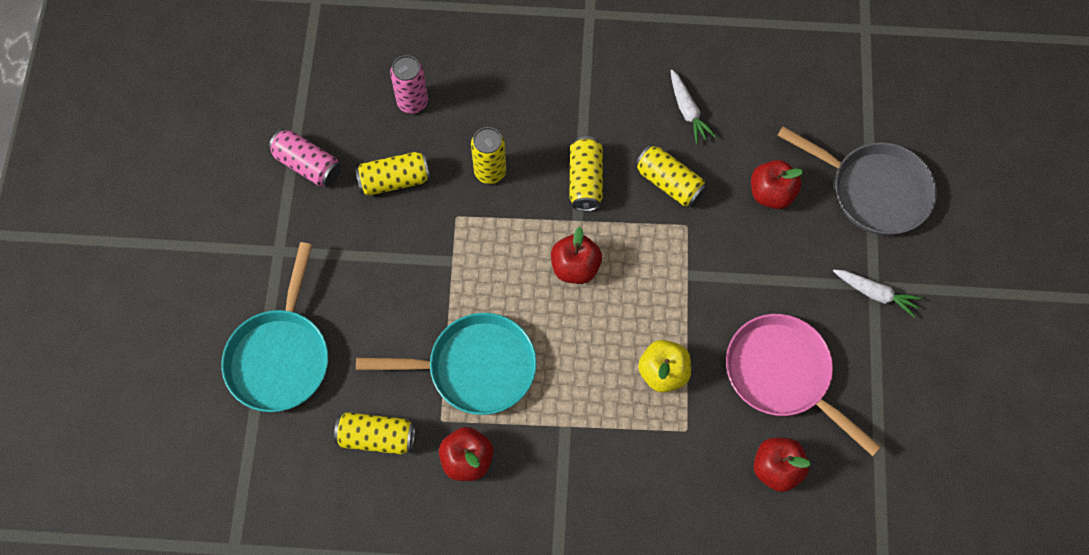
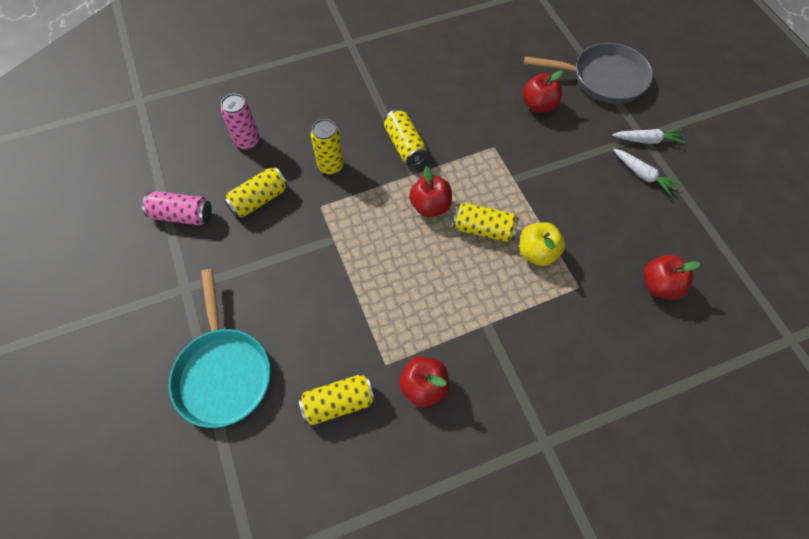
camera: 25 degrees left, 5 degrees down
turquoise pan [356,313,537,415] -> none
yellow can [635,145,707,207] -> yellow can moved to [453,203,519,242]
white carrot [671,69,716,144] -> white carrot moved to [614,149,681,196]
pink pan [726,314,881,456] -> none

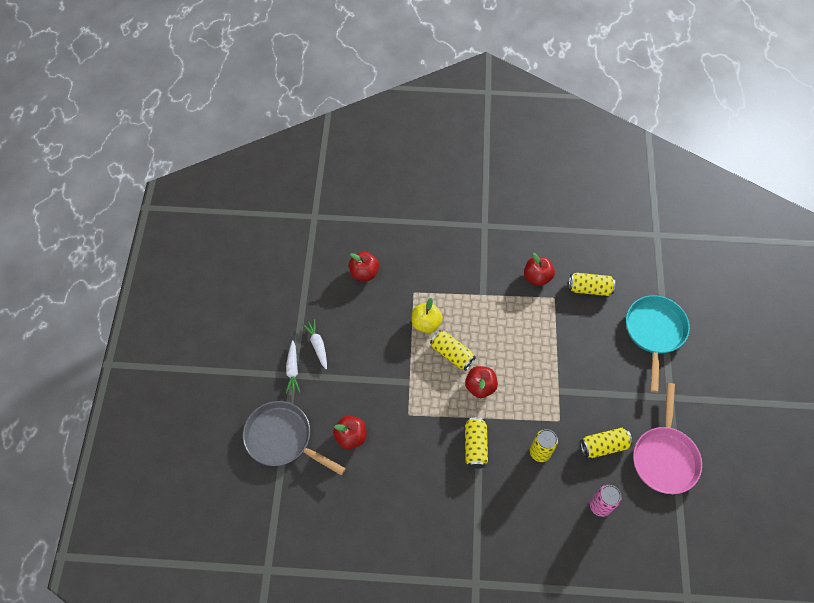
camera: 155 degrees left, 0 degrees up
pink can [142,191,212,226] -> pink pan [633,383,702,494]
white carrot [612,129,685,144] -> white carrot turned 120 degrees counterclockwise [286,340,300,394]

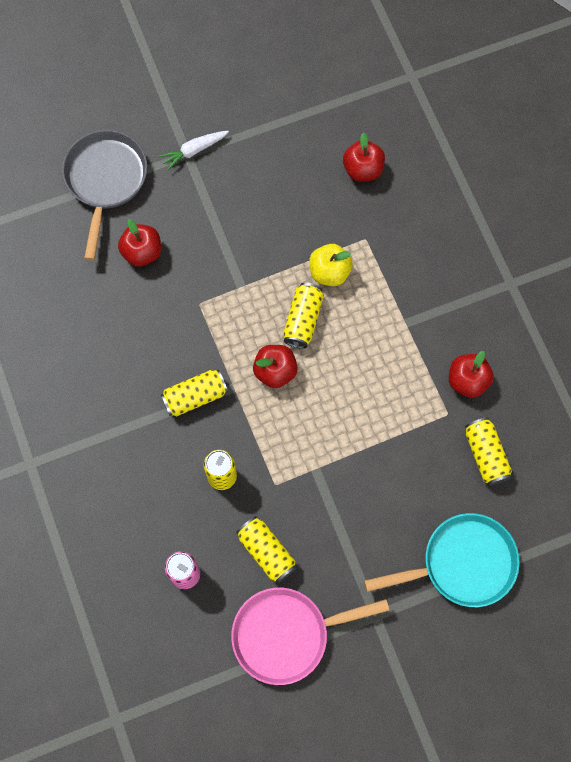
camera: 65 degrees right, 10 degrees up
white carrot [302,319,327,370] -> none

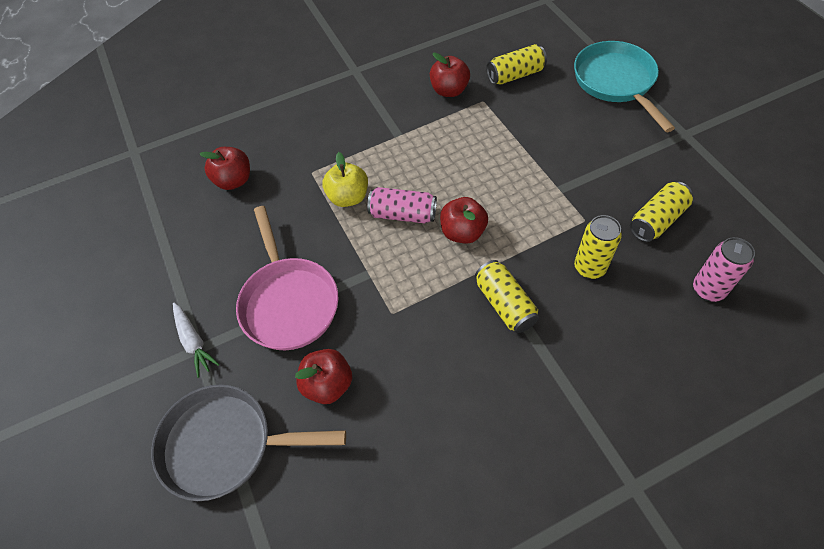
camera: 90 degrees left, 15 degrees down
pink pan [231,588,390,685] -> pink pan moved to [236,206,338,350]
yellow can [284,283,324,349] -> pink can [367,187,437,223]

